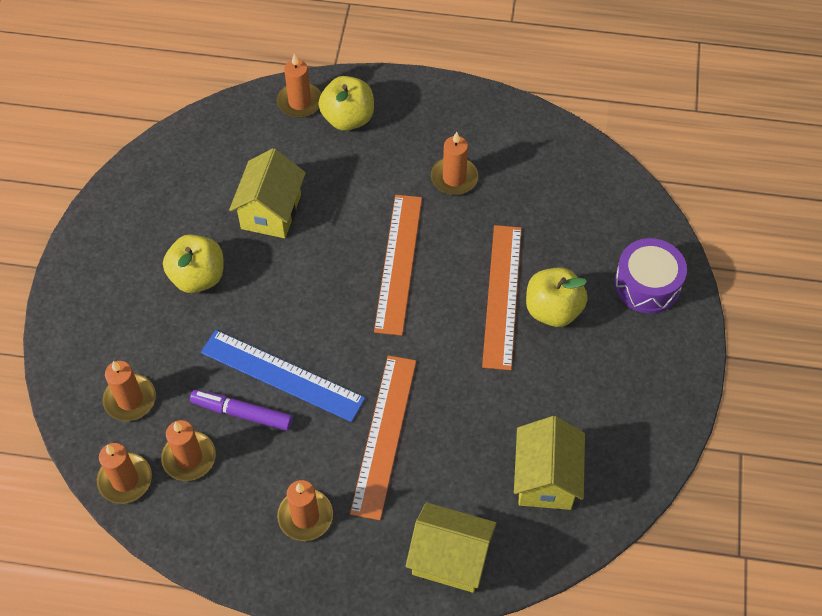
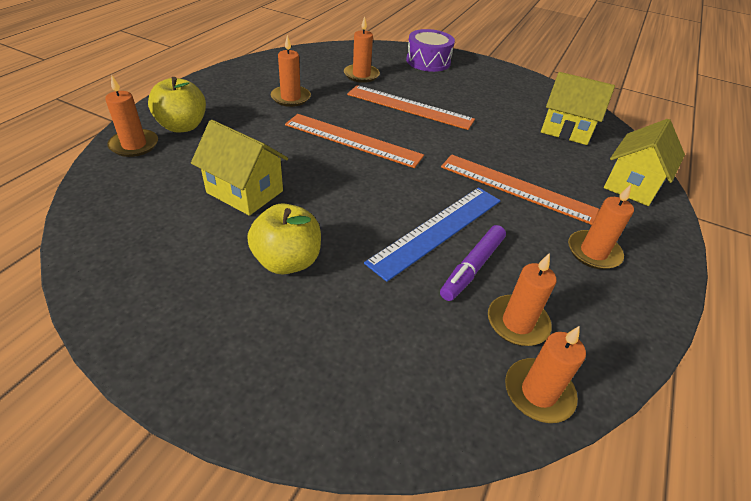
camera: 75 degrees left, 15 degrees down
orange candle [103,361,156,421] -> orange candle moved to [344,16,380,83]
yellow apple [526,267,588,327] -> none

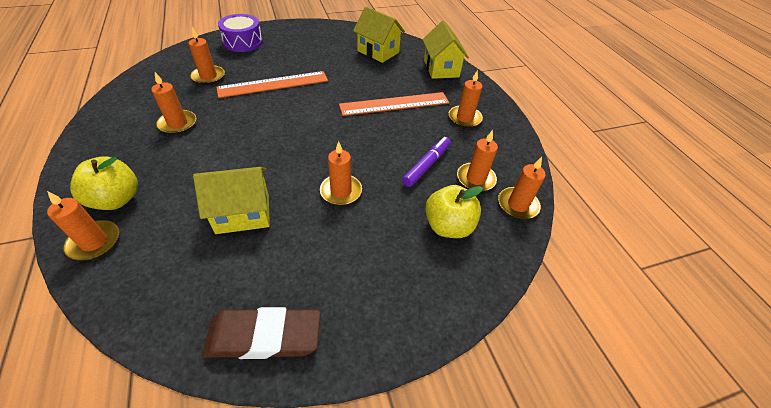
camera: 45 degrees left, 5 degrees up
yellow apple [247,203,321,274] -> yellow apple moved to [425,185,483,238]
orange ruler [285,114,424,168] -> none
blue ruler [364,187,501,282] -> none
purple marker [440,225,506,301] -> purple marker turned 135 degrees counterclockwise [402,137,451,187]
yellow house [541,72,615,145] -> yellow house turned 60 degrees clockwise [353,7,405,63]
none -> brown eraser [202,307,321,359]
none -> orange candle [320,141,362,205]

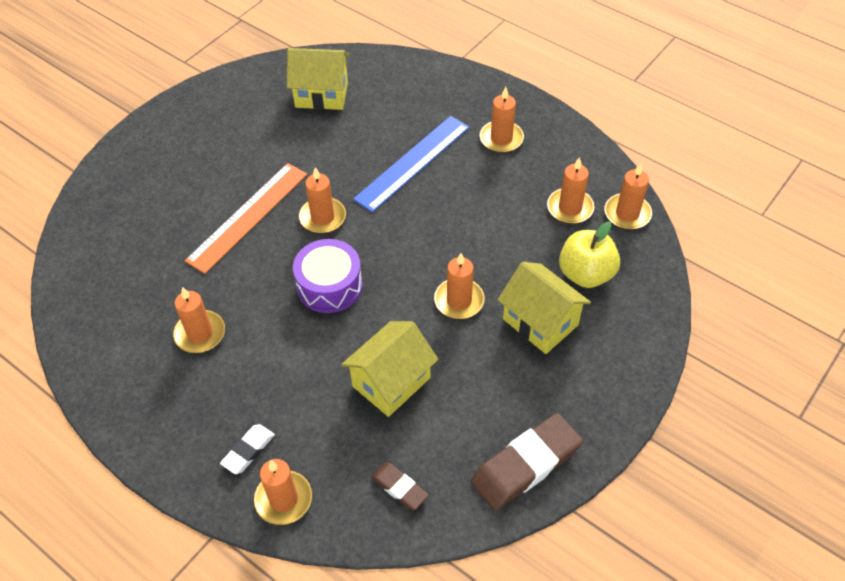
camera: 30 degrees left, 5 degrees up
yellow apple [70,157,138,210] -> white eraser [220,424,275,474]
orange candle [188,27,225,85] -> orange candle moved to [299,167,346,234]
purple drum [218,14,263,52] -> purple drum moved to [293,239,362,313]
orange ruler [339,92,449,116] -> blue ruler [353,116,469,212]
purple marker [402,137,451,187] -> none
yellow house [422,21,469,79] -> yellow house moved to [498,262,591,354]
none -> brown eraser [371,463,429,510]

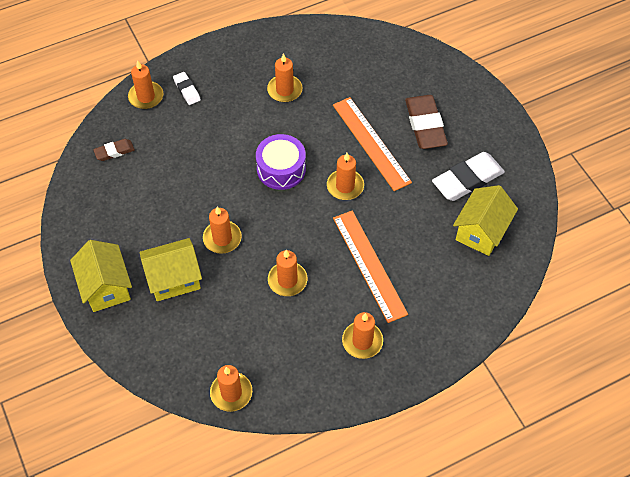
camera: 115 degrees right, 5 degrees up
yellow house [341,321,438,417] -> yellow house moved to [70,240,132,312]
blue ruler [353,116,469,212] -> orange ruler [333,210,408,323]
brown eraser [471,413,583,511] -> brown eraser moved to [405,95,448,149]
orange candle [547,157,594,224] -> orange candle moved to [268,250,307,296]
yellow apple [559,222,620,288] -> none
none -> white eraser [432,152,505,201]

